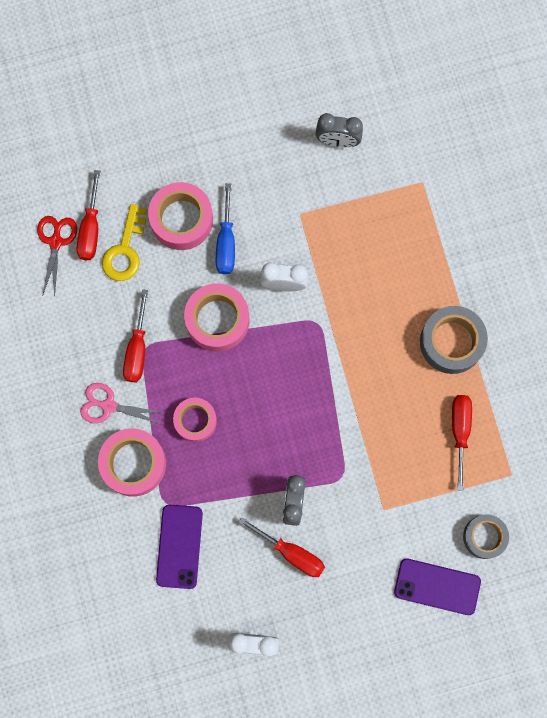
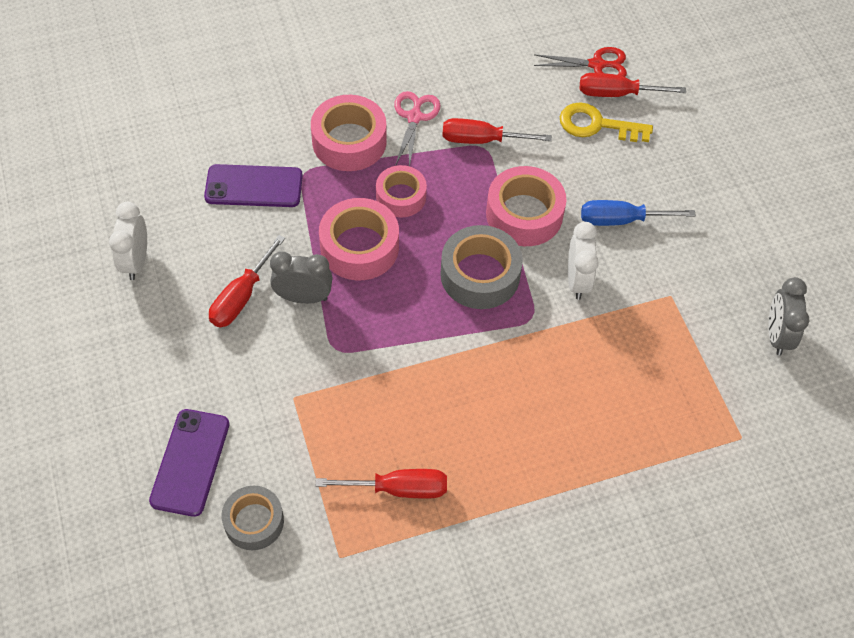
camera: 85 degrees right, 20 degrees down
pink tape [148,182,213,250] -> pink tape moved to [319,198,399,280]
grey tape [420,306,488,374] -> grey tape moved to [440,225,523,309]

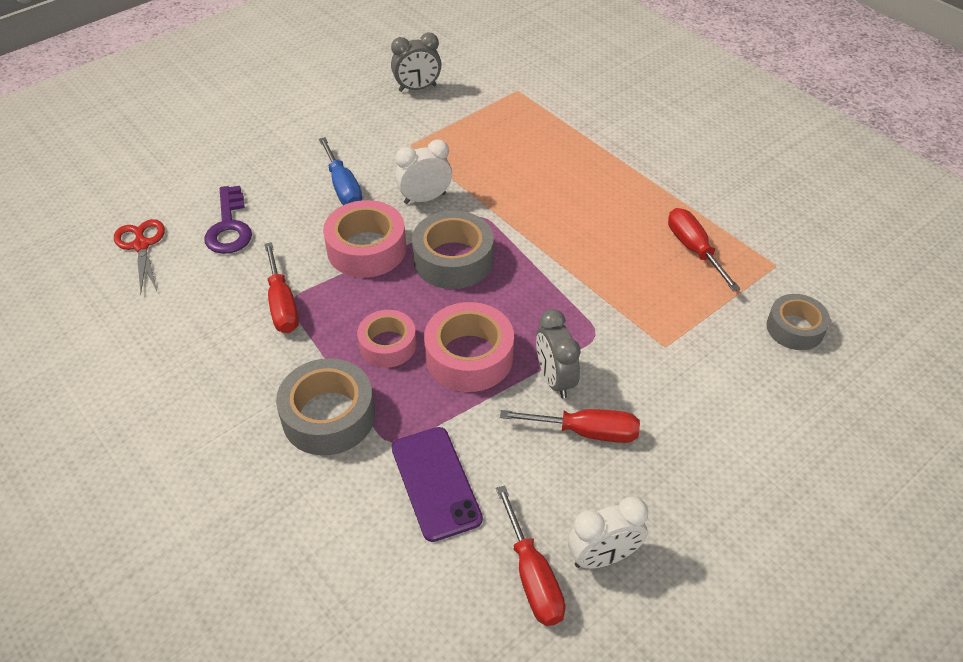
camera: 110 degrees left, 10 degrees down
purple phone [149,409,230,517] -> none
pink tape [311,95,387,171] -> grey tape [276,358,375,456]
pink scissors [394,91,441,166] -> none
yellow key [560,102,653,142] -> purple key [204,186,252,254]
red screwdriver [580,73,686,97] -> red screwdriver moved to [496,485,566,626]

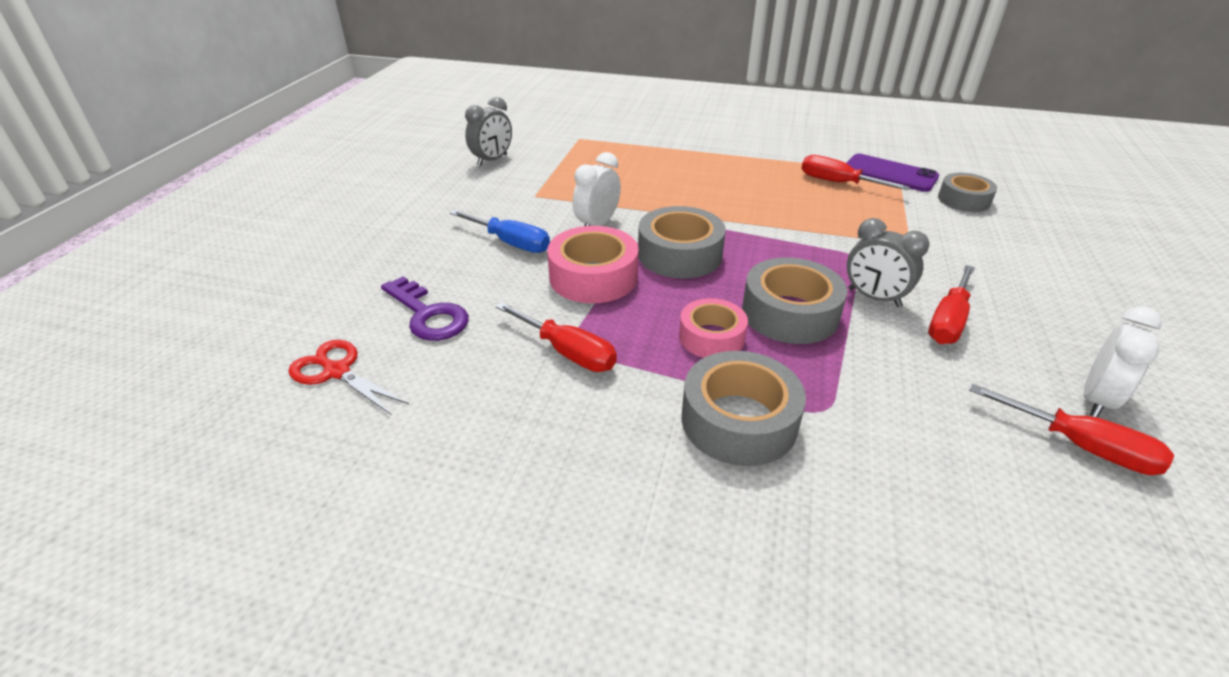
camera: 35 degrees left, 10 degrees down
purple phone [392,427,483,542] -> purple phone moved to [847,154,939,192]
pink tape [424,302,514,392] -> grey tape [742,257,847,344]
red screwdriver [500,409,640,443] -> red screwdriver turned 150 degrees clockwise [928,265,975,344]

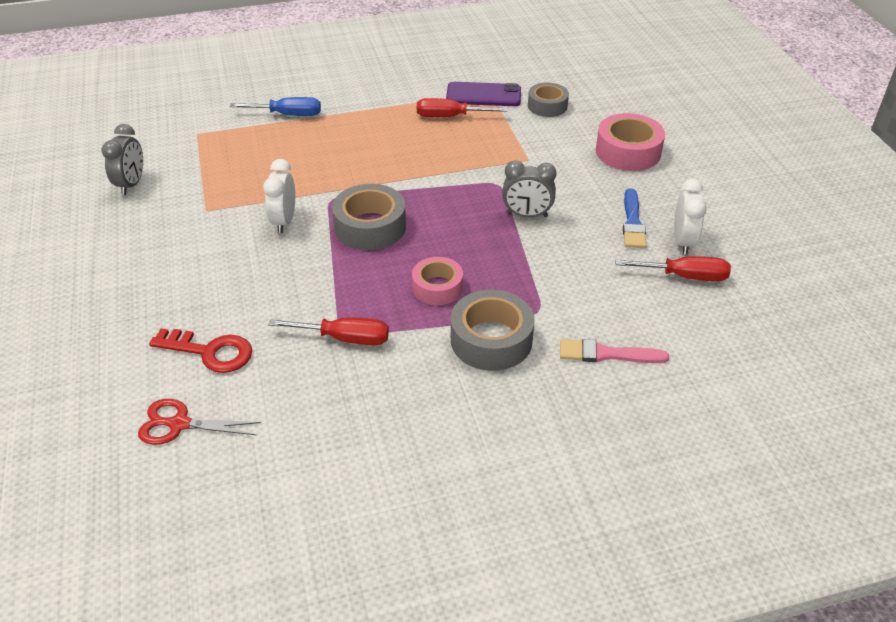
camera: 30 degrees left, 5 degrees up
purple key [381,276,469,341] -> red key [149,328,252,373]
blue screwdriver [450,210,550,253] -> blue screwdriver moved to [230,97,321,116]
pink tape [547,226,639,303] -> pink tape moved to [596,113,665,171]
grey tape [742,257,847,344] -> none
red screwdriver [928,265,975,344] -> none
none -> pink brush [560,339,669,363]
none -> blue brush [623,188,647,248]

